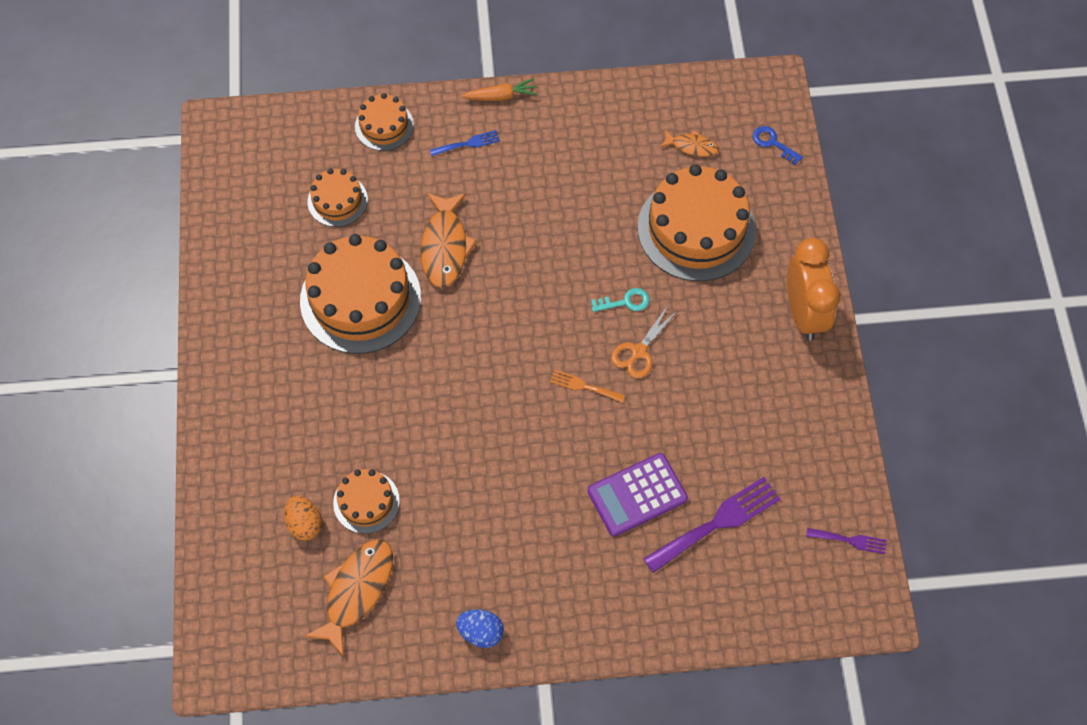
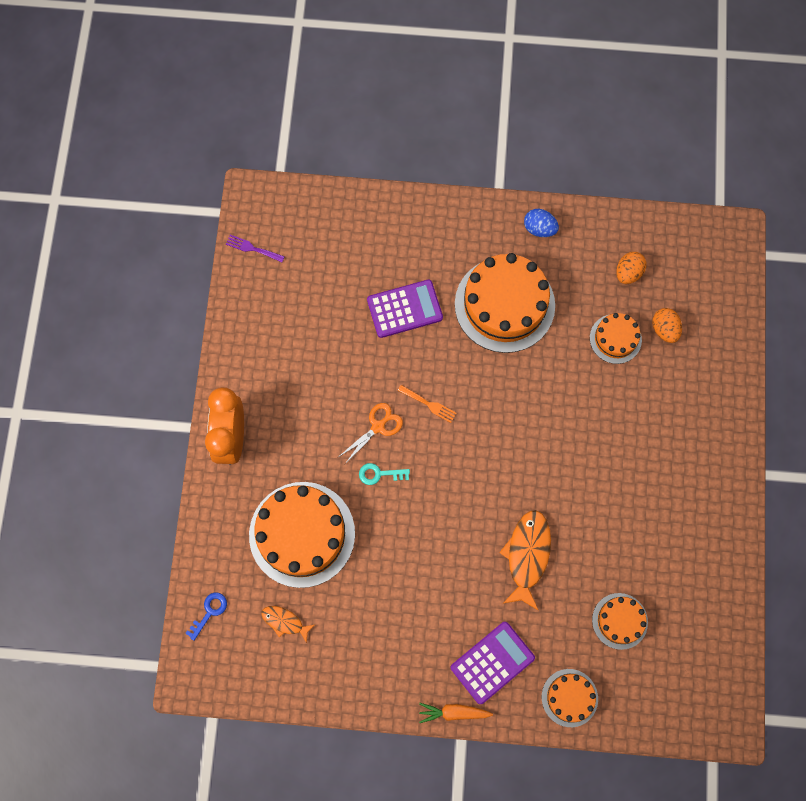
camera: 170 degrees left, 10 degrees up
orange cake [300,234,421,354] -> orange cake moved to [455,253,555,353]
orange fish [304,539,393,657] -> orange egg [616,252,646,284]
blue fork [430,130,500,156] -> purple calculator [451,622,535,704]
purple fork [643,477,781,573] -> none
blue key [753,126,803,165] -> blue key turned 105 degrees counterclockwise [185,593,227,641]

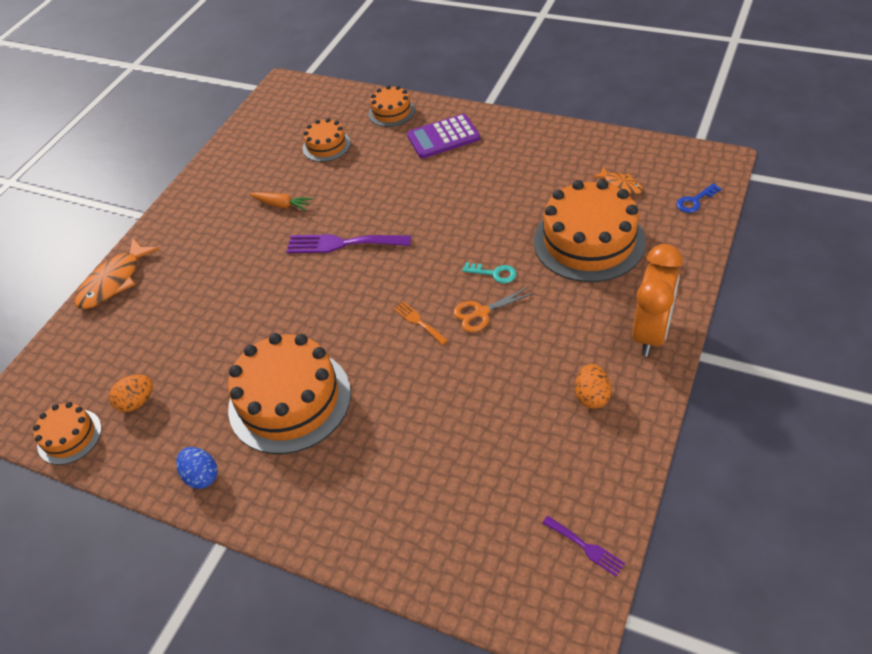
camera: 155 degrees left, 25 degrees down
purple calculator [367,280,443,338] -> none
orange carrot [419,703,493,723] -> orange carrot moved to [250,192,313,211]
orange fish [499,510,551,611] -> orange fish moved to [75,238,159,309]
orange cake [590,313,642,364] -> orange cake moved to [33,402,102,465]
orange egg [652,308,682,343] -> orange egg moved to [575,364,611,409]
none -> purple fork [286,234,411,253]

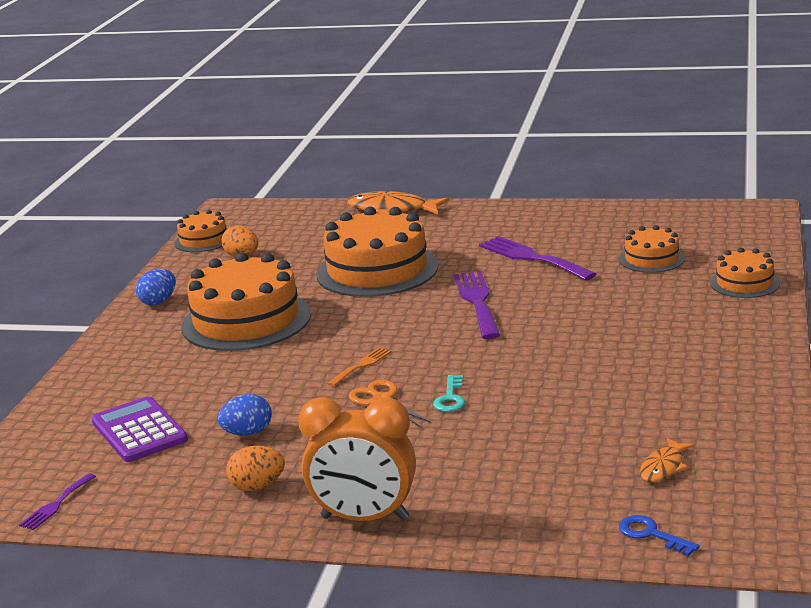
camera: 75 degrees right, 25 degrees down
orange carrot [250,192,313,211] -> purple fork [479,236,596,281]
purple calculator [407,114,480,158] -> purple calculator moved to [92,397,188,462]
orange cake [534,180,646,282] -> orange cake moved to [316,207,439,297]
none -> blue egg [217,394,272,436]

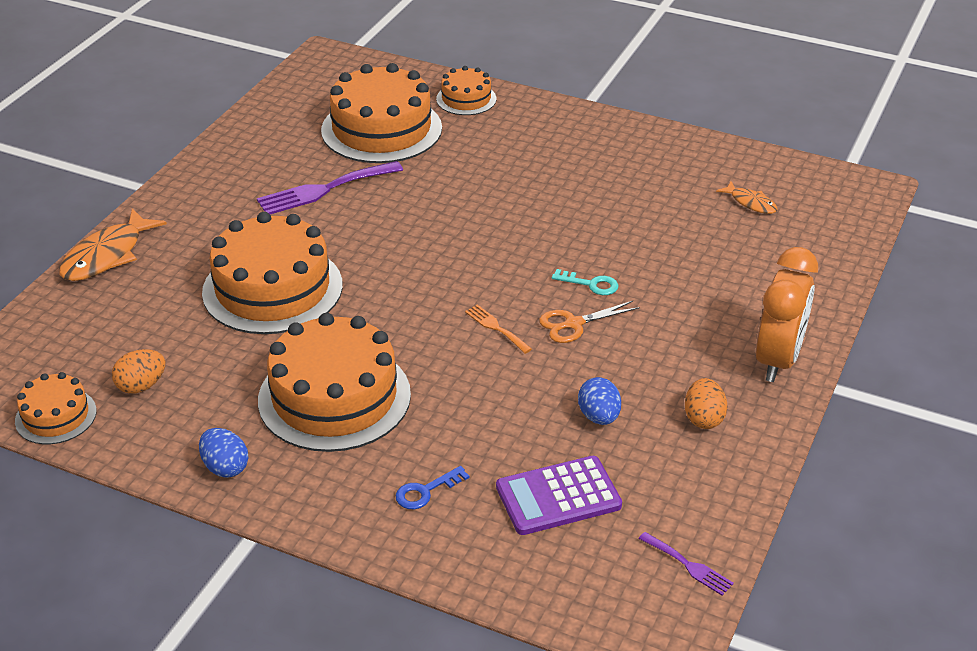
camera: 80 degrees left, 15 degrees up
purple fork [454,271,500,339] -> none
orange cake [619,225,685,273] -> orange cake [321,63,442,163], size x1.94
blue key [619,515,700,556] -> blue key moved to [395,466,469,509]

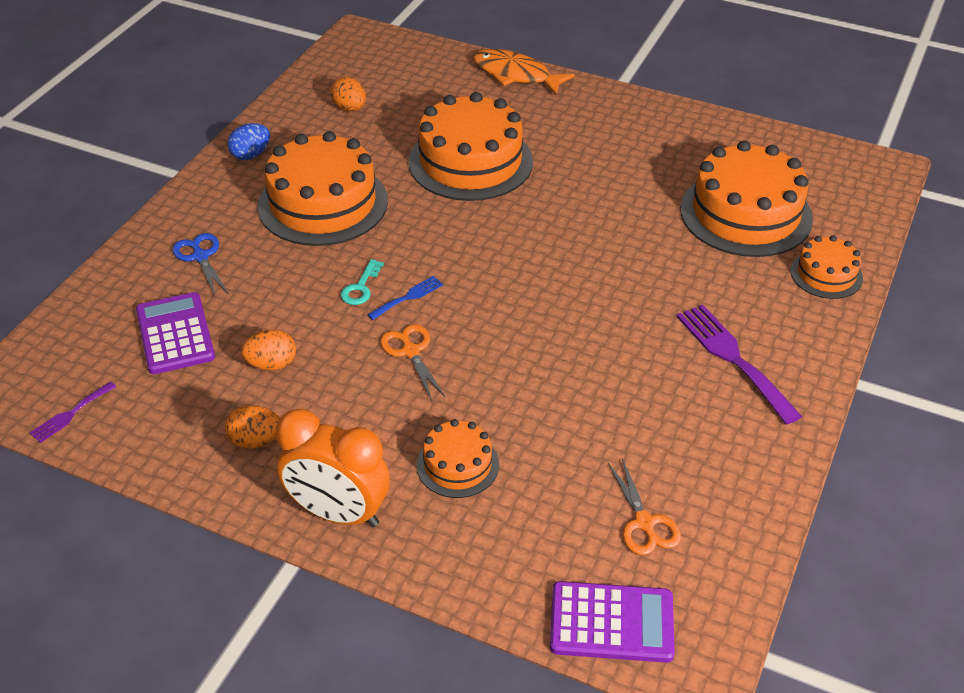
camera: 90 degrees right, 5 degrees up
orange cake [15,372,97,444] -> orange cake moved to [417,419,499,498]
purple fork [257,161,403,214] -> purple fork moved to [676,305,802,425]
blue key [395,466,469,509] -> blue scissors [172,233,228,298]
orange fork [465,304,532,354] -> blue fork [368,276,443,320]
turquoise key [552,269,618,295] -> turquoise key moved to [341,259,384,305]
blue egg [578,377,621,425] -> orange egg [241,330,296,370]
orange fish [716,181,778,214] -> orange scissors [608,458,681,555]
none -> purple calculator [550,581,675,663]

